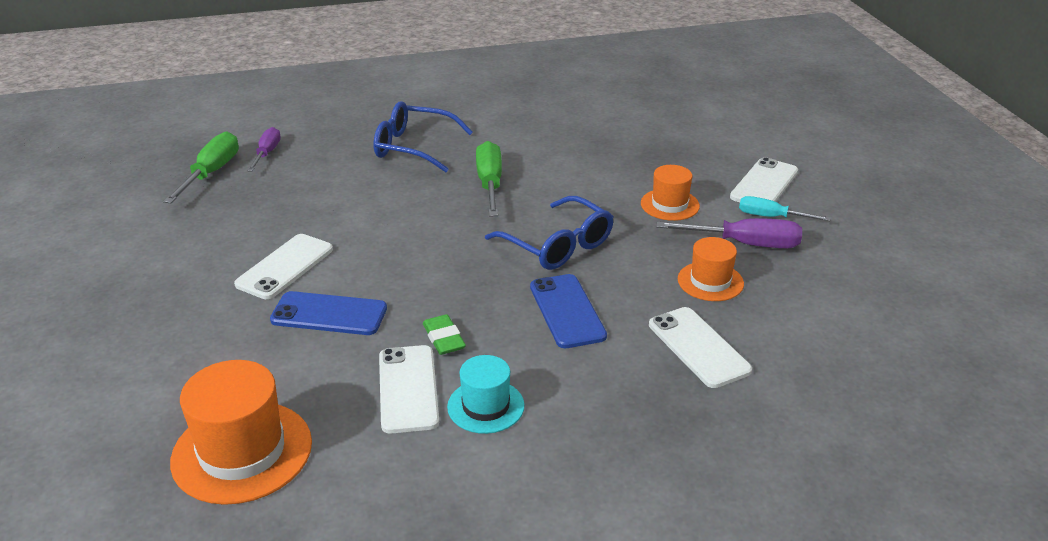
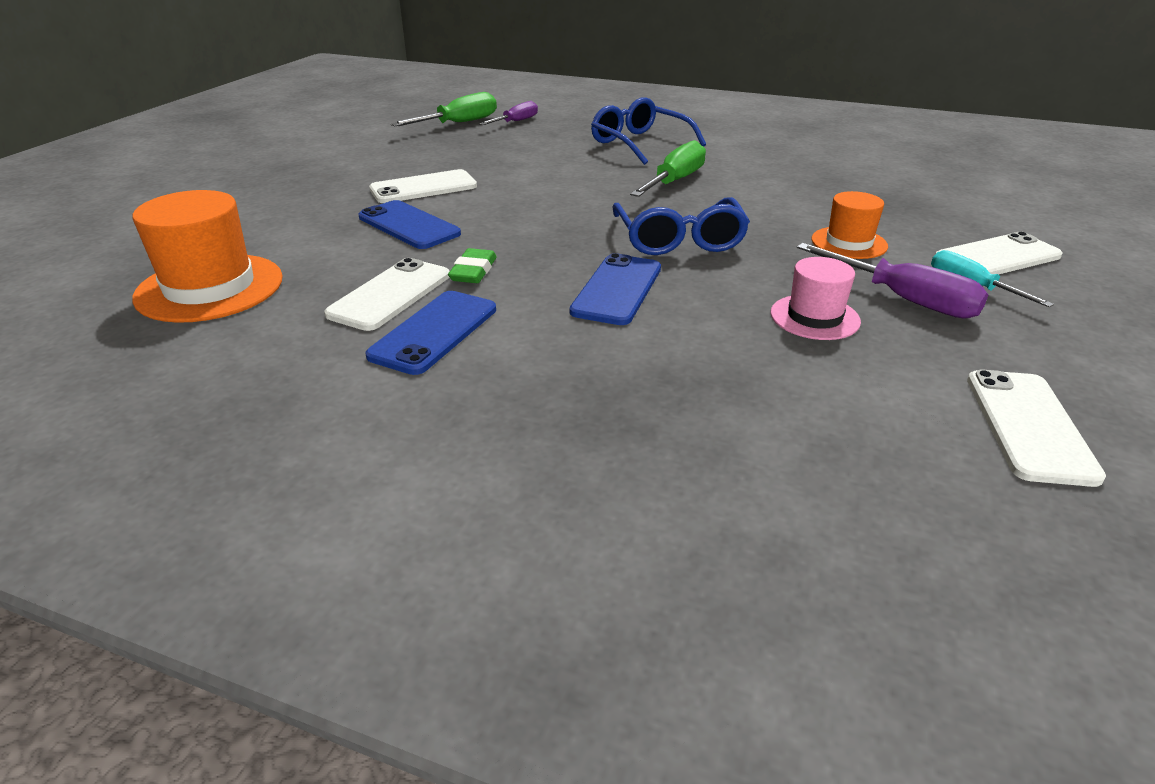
camera: 35 degrees right, 0 degrees up
turquoise hat [447,355,525,434] -> blue phone [365,291,496,375]
white phone [649,307,752,388] -> white phone moved to [967,370,1106,487]
orange hat [678,237,744,301] -> pink hat [770,257,861,340]

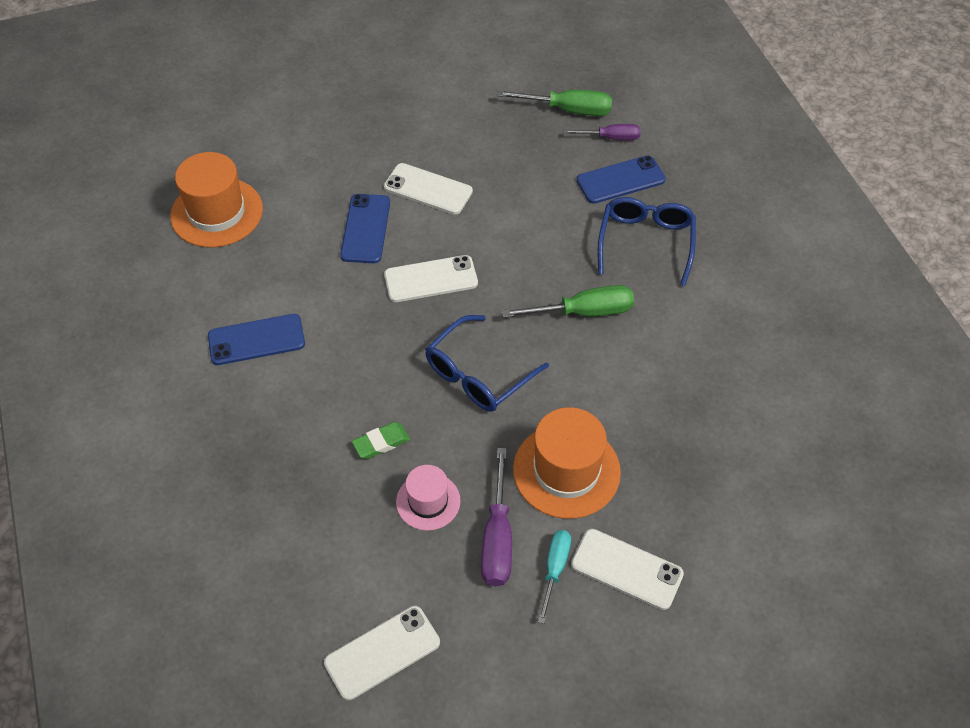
camera: 50 degrees right, 20 degrees up
white phone [324,258,450,331] -> white phone moved to [384,255,478,302]
green eraser [448,248,497,283] -> green eraser moved to [352,422,410,459]
blue phone [570,253,661,325] -> blue phone moved to [577,155,666,204]
orange hat [811,191,888,259] -> orange hat [513,407,621,519], size x1.70

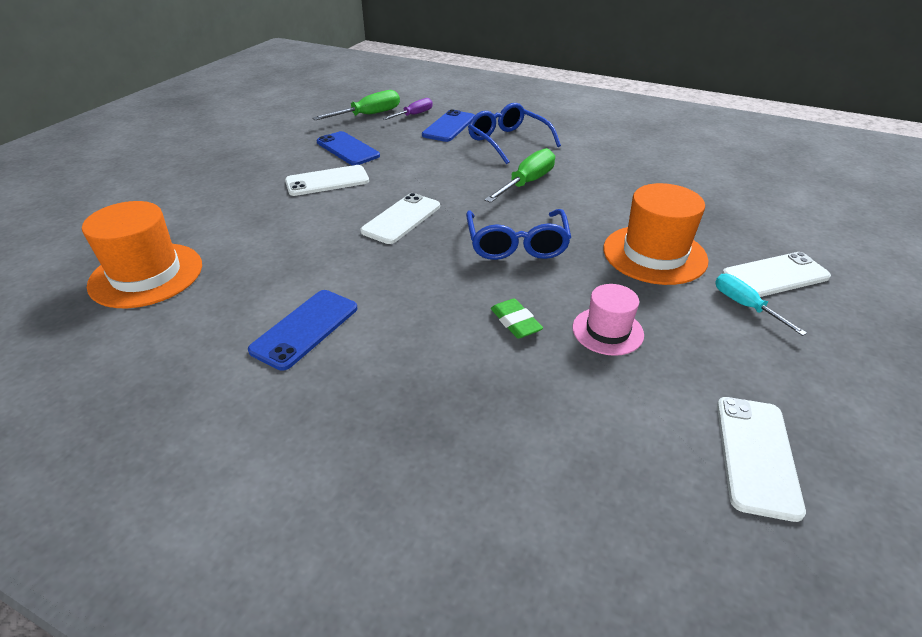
camera: 45 degrees left, 15 degrees down
blue phone [340,194,390,263] -> blue phone moved to [317,131,380,165]
green eraser [352,422,410,459] -> green eraser turned 45 degrees counterclockwise [491,298,543,339]
purple screwdriver [481,448,512,586] -> none

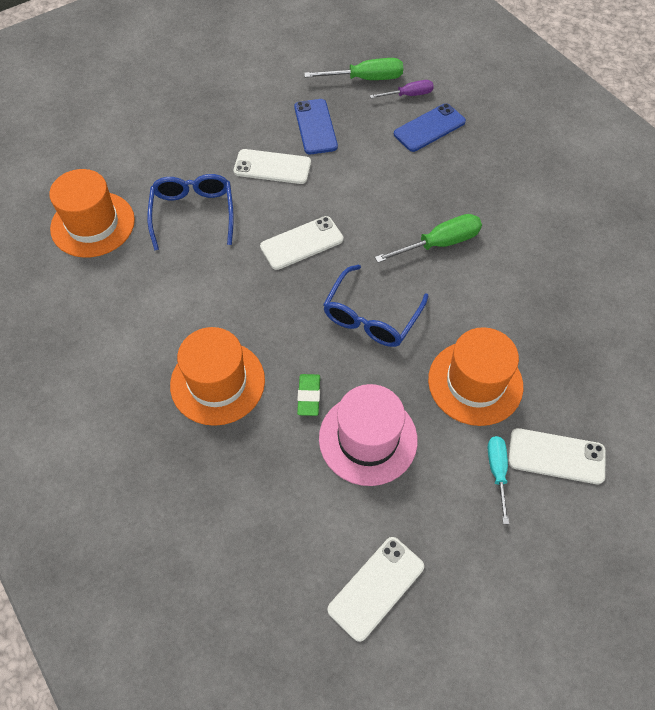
camera: 30 degrees right, 20 degrees up
blue phone [248,290,357,371] -> none
blue glasses [468,103,561,164] -> blue glasses moved to [147,174,234,251]
pink hat [572,284,644,356] -> pink hat [319,384,418,486], size x1.70
none -> orange hat [170,327,265,426]

